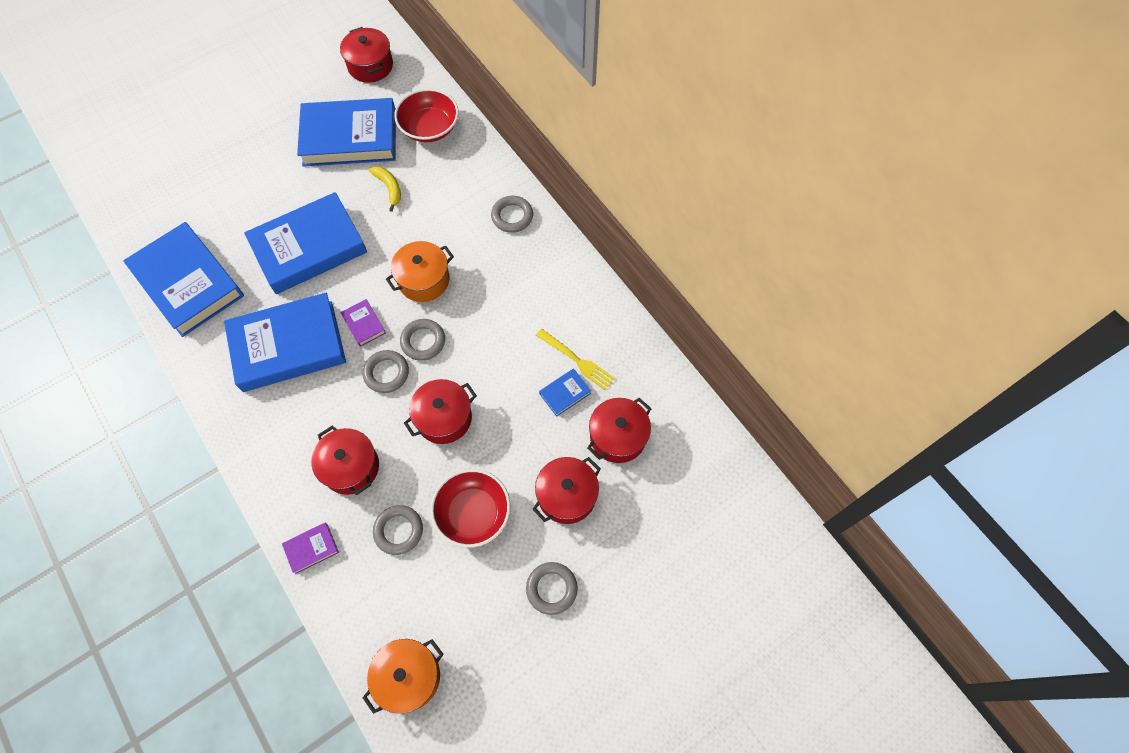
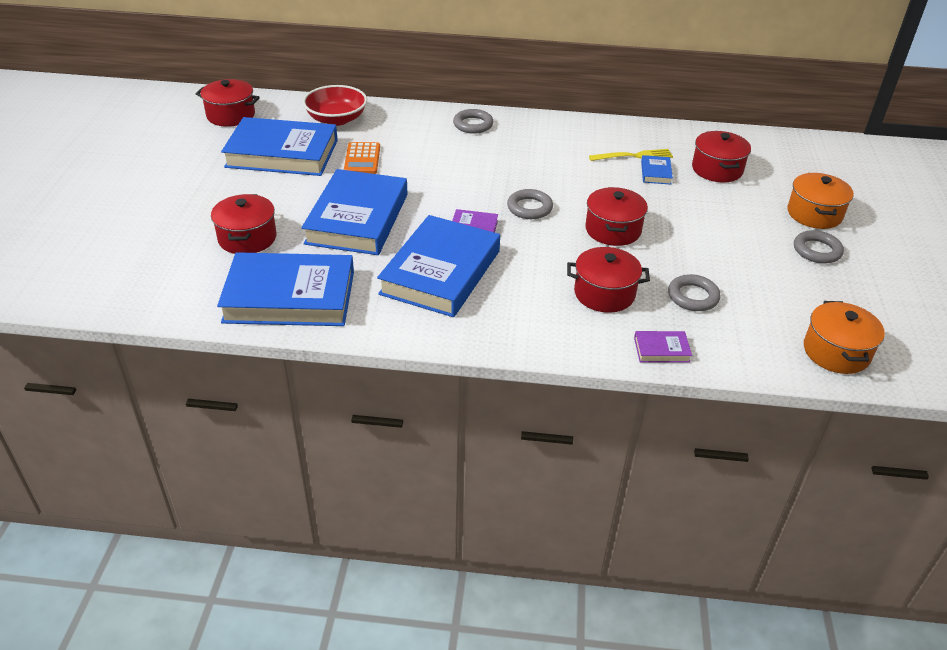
camera: 50 degrees left, 25 degrees down
purple book [282,523,339,574] -> purple book turned 75 degrees clockwise [634,331,692,362]
blue book [297,98,396,167] -> blue book turned 60 degrees clockwise [221,117,338,176]
grey ring [363,350,409,393] -> none
yellow banana [369,166,401,212] -> orange calculator [344,142,380,174]
orange pot [386,241,454,302] -> orange pot moved to [787,173,854,229]
red bowl [430,469,511,548] -> none
red pot [532,457,601,524] -> red pot moved to [211,194,276,254]

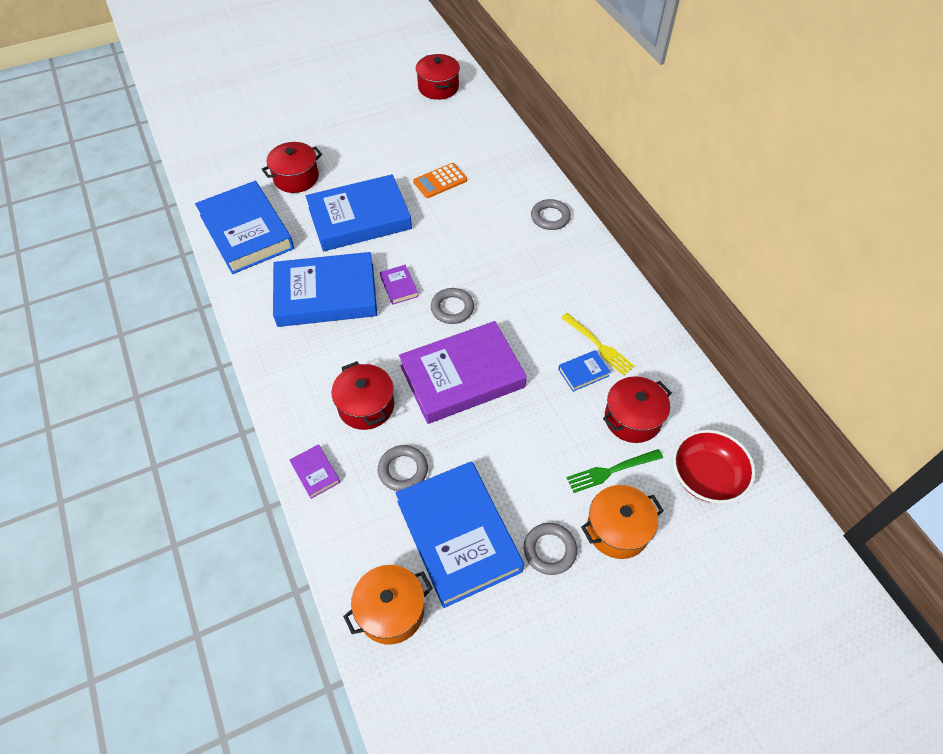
camera: 60 degrees right, 15 degrees up
blue book [221,117,338,176] -> blue book moved to [396,461,524,608]
red bowl [303,85,367,126] -> red bowl moved to [673,429,756,504]
red pot [585,187,648,246] -> purple book [399,321,527,424]
none -> green fork [567,449,663,493]

